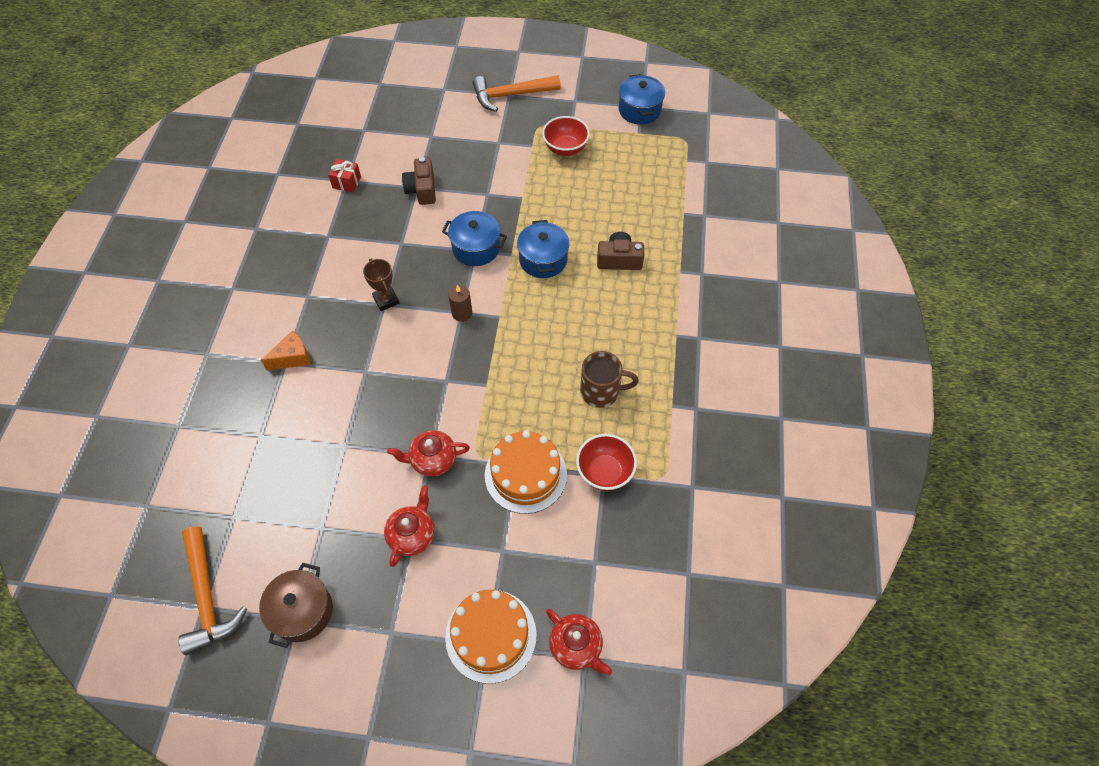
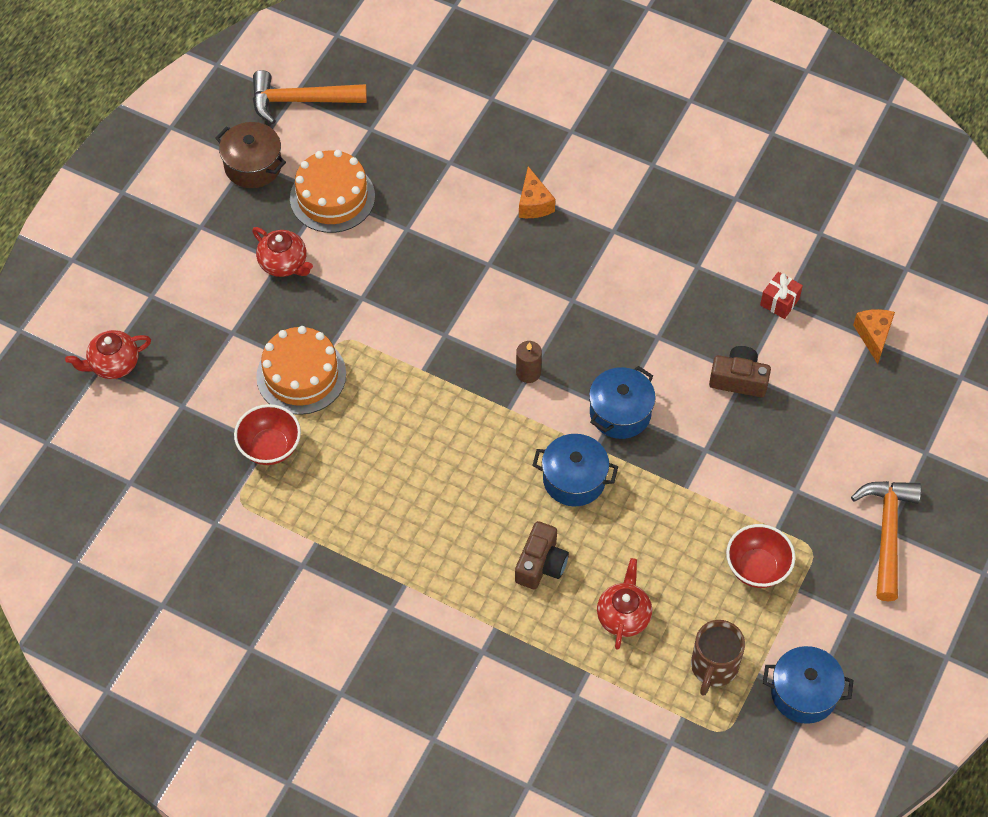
camera: 110 degrees right, 0 degrees up
brown trophy [363,258,399,311] -> none
red teapot [387,430,470,477] -> red teapot moved to [597,558,652,650]
orange cake [445,590,537,684] -> orange cake moved to [290,150,375,233]
brown mug [580,351,639,408] -> brown mug moved to [691,620,745,696]
none -> orange cheese [853,309,895,364]

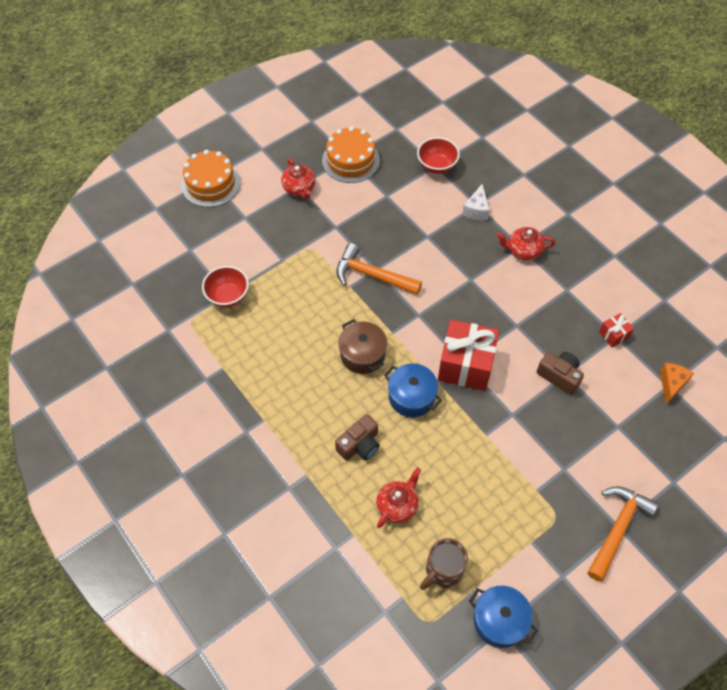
camera: 25 degrees right, 0 degrees up
red teapot [65,330,151,379] -> red teapot moved to [497,227,556,260]
brown pot [215,122,286,188] -> brown pot moved to [338,319,387,374]
orange hammer [253,70,367,124] -> orange hammer moved to [336,243,422,295]
orange cake [256,326,346,415] -> orange cake moved to [181,150,240,207]
brown candle [516,341,542,383] -> none
orange cheese [519,166,555,218] -> white cheese [462,184,490,220]
blue pot [589,366,656,439] -> red gift [438,320,499,391]
red bowl [726,524,795,588] -> red bowl moved to [417,137,460,174]

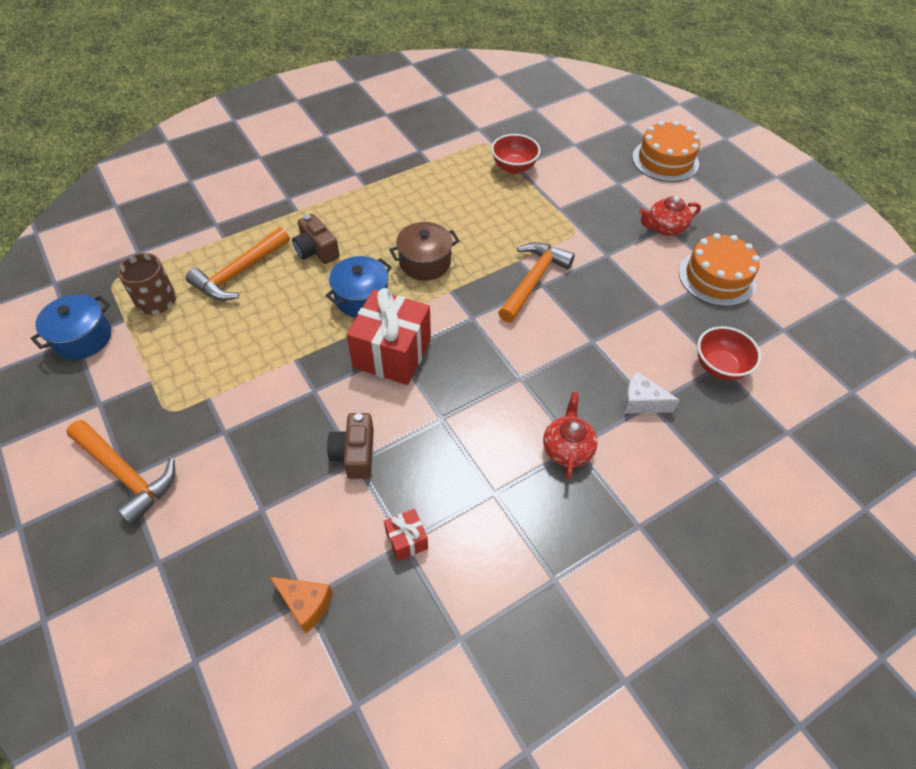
camera: 95 degrees right, 5 degrees down
red teapot [376,467,421,528] -> orange hammer [186,227,290,301]
brown camera [536,352,584,395] -> brown camera turned 135 degrees clockwise [327,413,374,479]

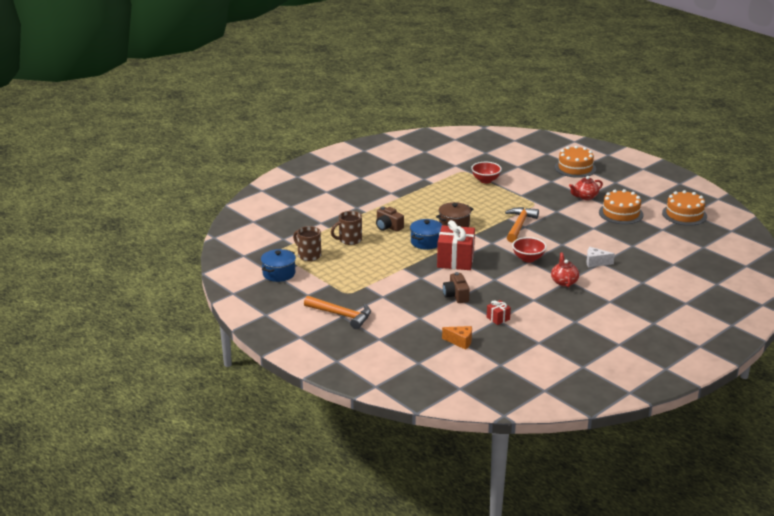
camera: 10 degrees left, 25 degrees down
orange hammer [186,227,290,301] -> brown mug [331,211,362,245]
red bowl [697,326,761,380] -> red bowl moved to [512,237,547,263]
none -> orange cake [662,190,707,226]

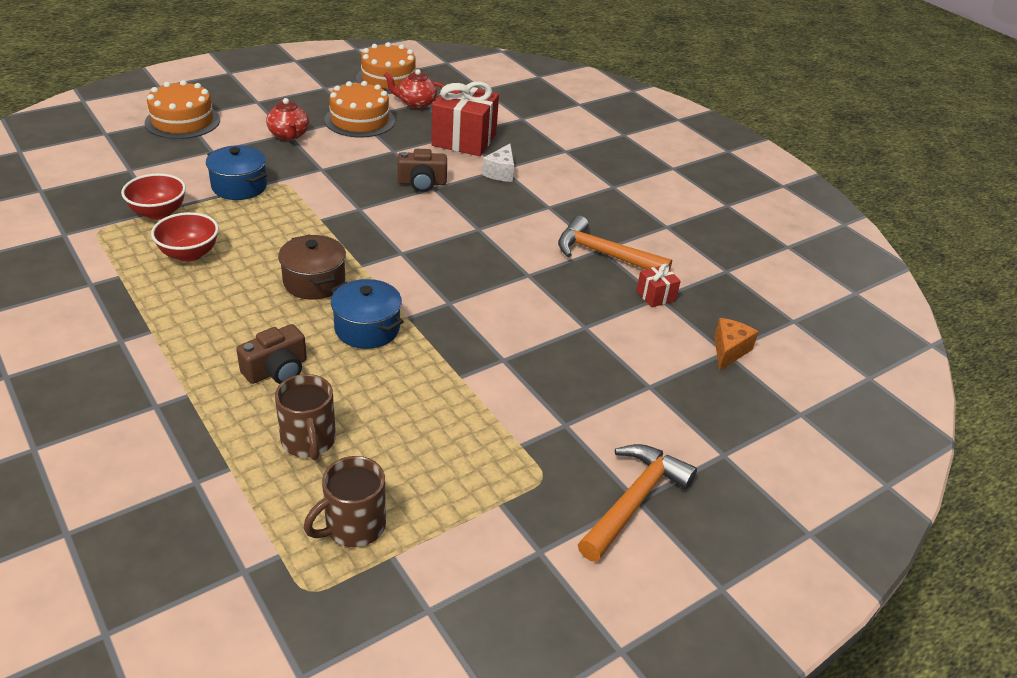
camera: 85 degrees left, 10 degrees up
blue pot [261,249,296,282] -> blue pot moved to [206,145,267,200]
red gift [437,220,475,270] -> red gift moved to [431,81,499,156]
brown camera [443,272,470,303] -> brown camera moved to [398,149,447,192]
orange hammer [505,207,539,243] -> orange hammer moved to [558,216,672,270]
red bowl [512,237,547,263] -> red bowl moved to [151,212,219,262]
red teapot [551,252,579,287] -> red teapot moved to [384,69,445,109]

